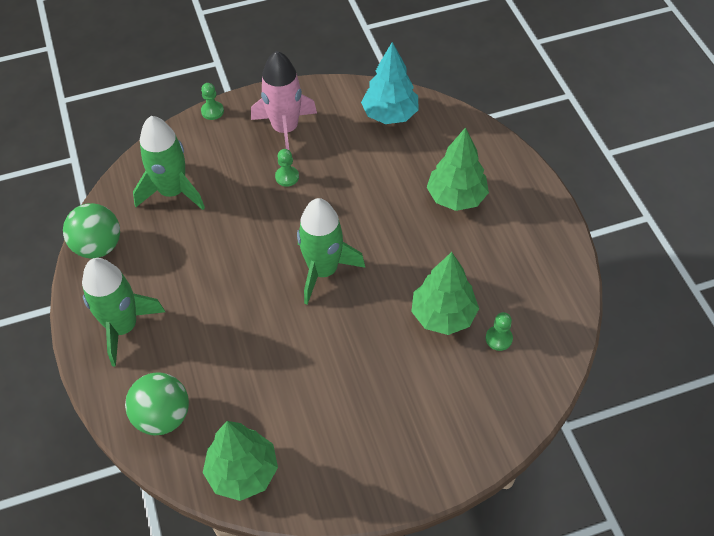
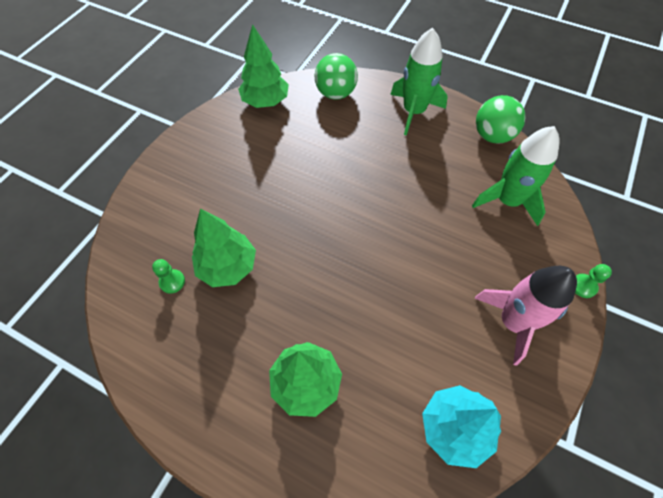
camera: 135 degrees right, 5 degrees up
green pawn [275,149,299,187] -> none
green rocket [297,198,365,305] -> none

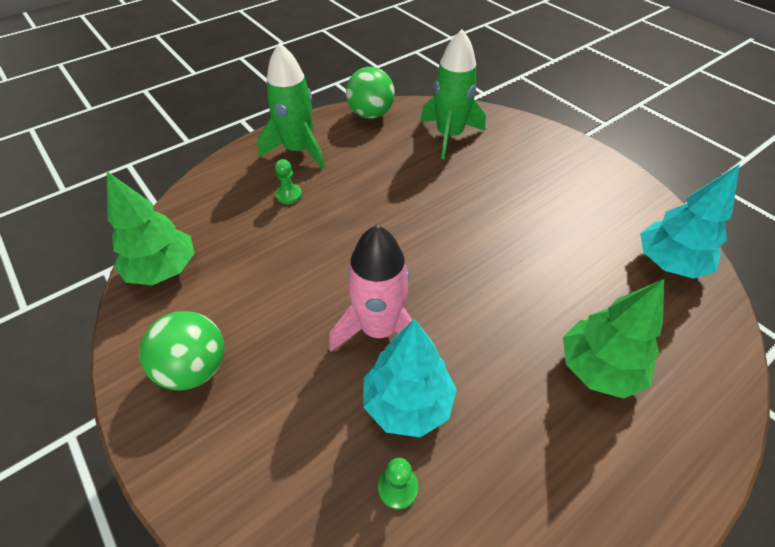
camera: 65 degrees left, 10 degrees down
green tree [192,208,256,287] -> turquoise tree [364,319,457,438]
green ball [314,53,358,100] -> green ball moved to [139,311,225,390]
pink rocket [475,266,577,366] -> pink rocket moved to [329,225,412,352]
green pawn [575,264,612,298] -> green pawn moved to [275,159,302,204]

